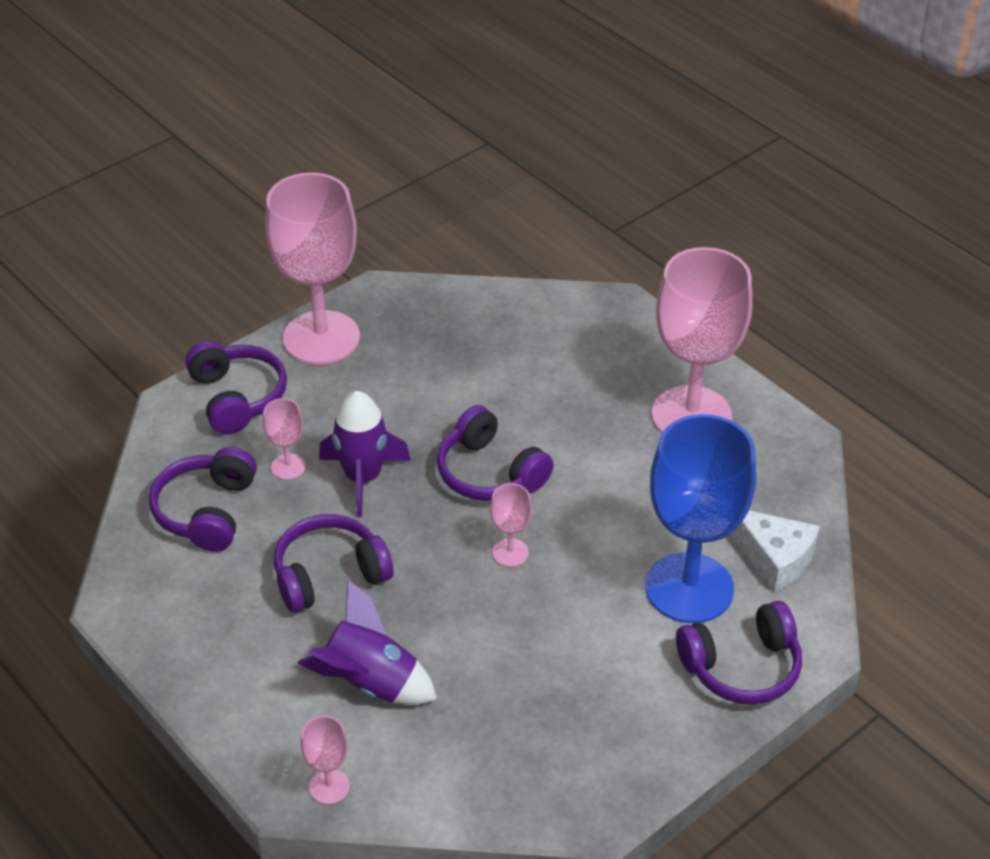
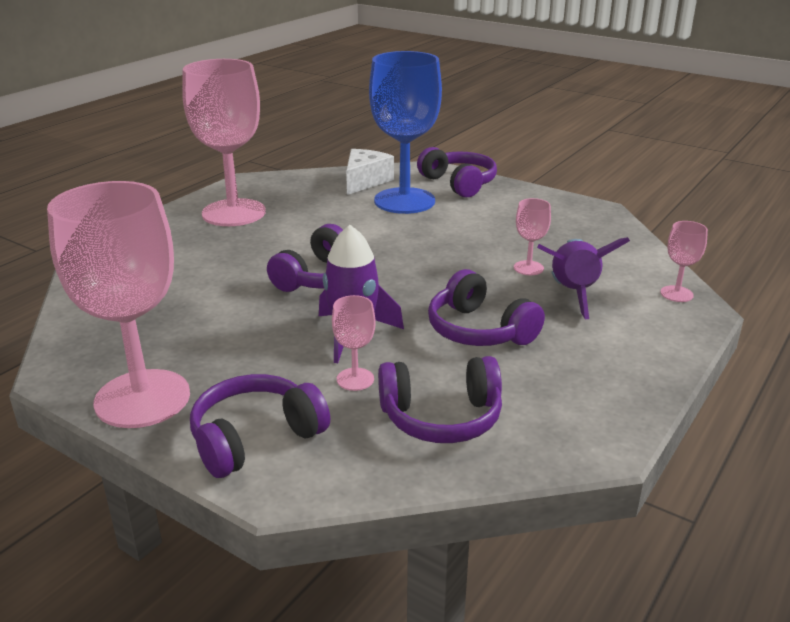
camera: 105 degrees left, 15 degrees down
pink goblet [490,483,532,567] -> pink goblet moved to [514,198,551,275]

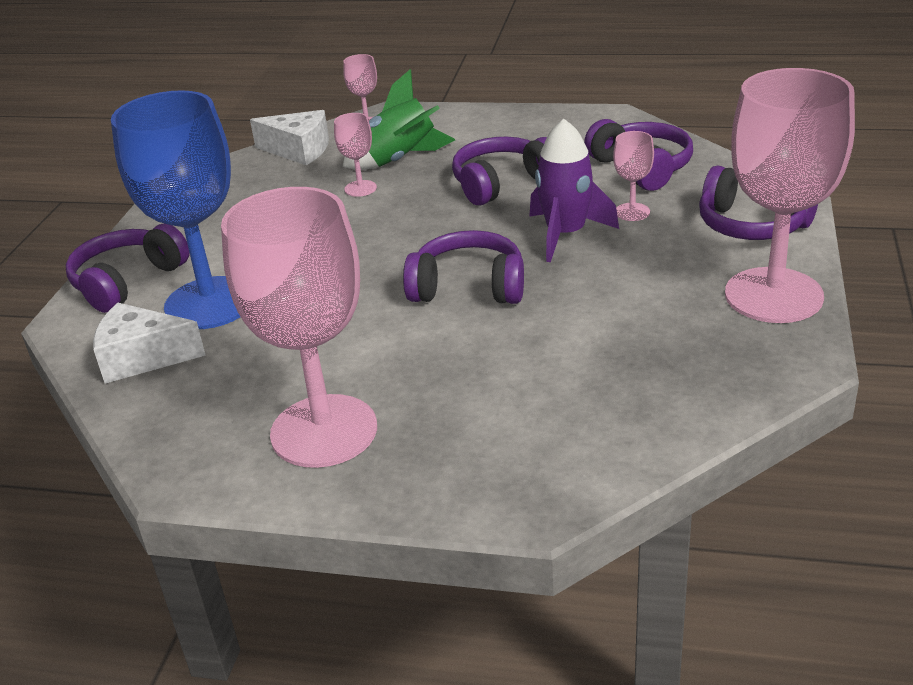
camera: 110 degrees left, 5 degrees up
purple headphones [428,269,545,346] -> purple headphones turned 150 degrees counterclockwise [452,137,547,205]
purple rocket [537,237,630,319] -> green rocket [343,69,455,170]
none -> white cheese [250,110,329,165]

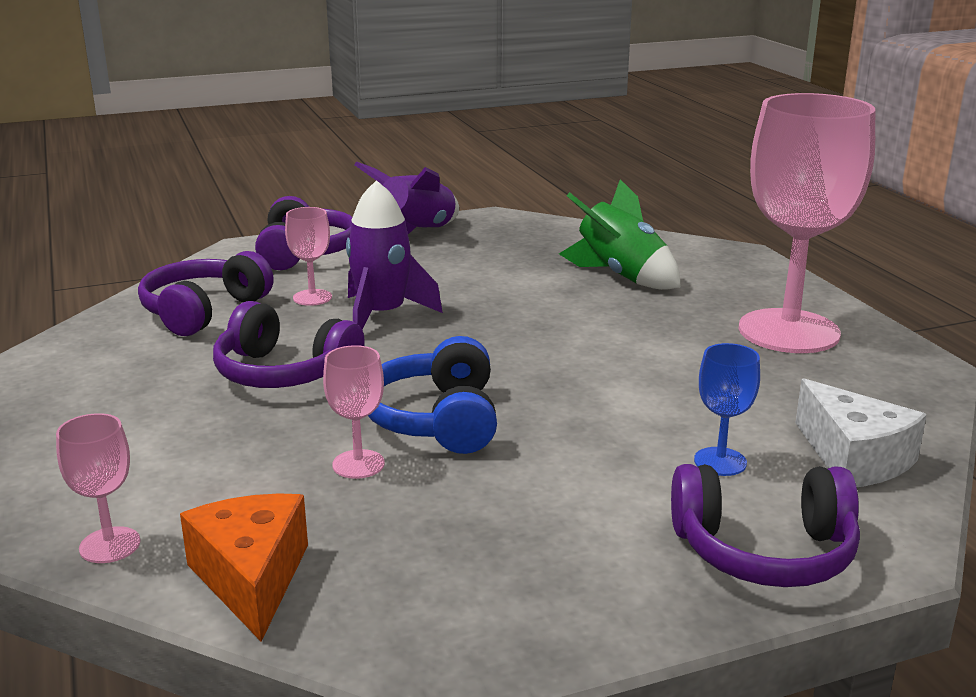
camera: 125 degrees left, 10 degrees down
blue goblet [111,90,240,329] -> blue goblet [694,343,760,476], size x0.42
white cheese [250,110,329,165] -> orange cheese [180,493,308,642]
green rocket [343,69,455,170] -> green rocket moved to [559,179,681,290]
purple headphones [403,230,524,304] -> none
pink goblet [725,68,855,323] -> purple rocket [354,161,459,234]
none -> blue headphones [368,336,497,454]

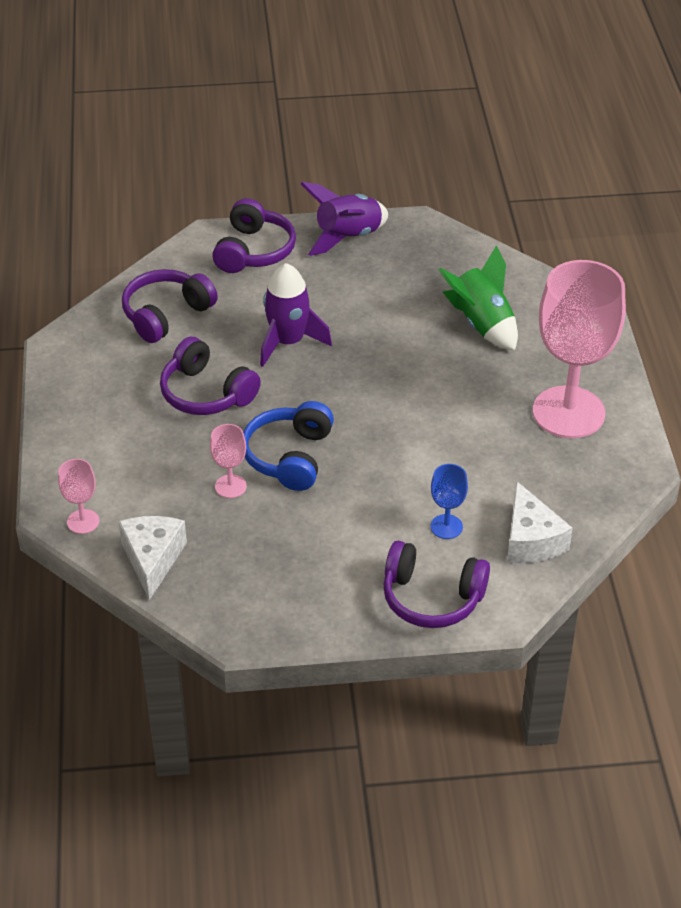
camera: 15 degrees right, 20 degrees up
orange cheese [180,493,308,642] -> white cheese [118,516,187,601]
pink goblet [285,207,332,306] -> none

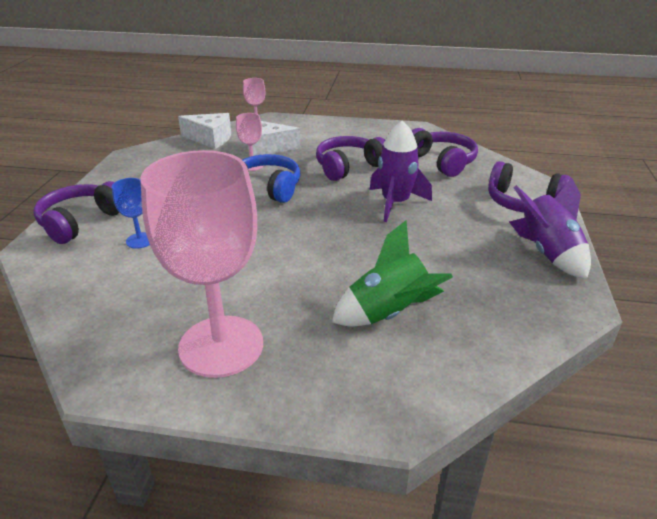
camera: 105 degrees right, 10 degrees down
white cheese [507,482,572,563] -> white cheese moved to [248,121,300,156]

